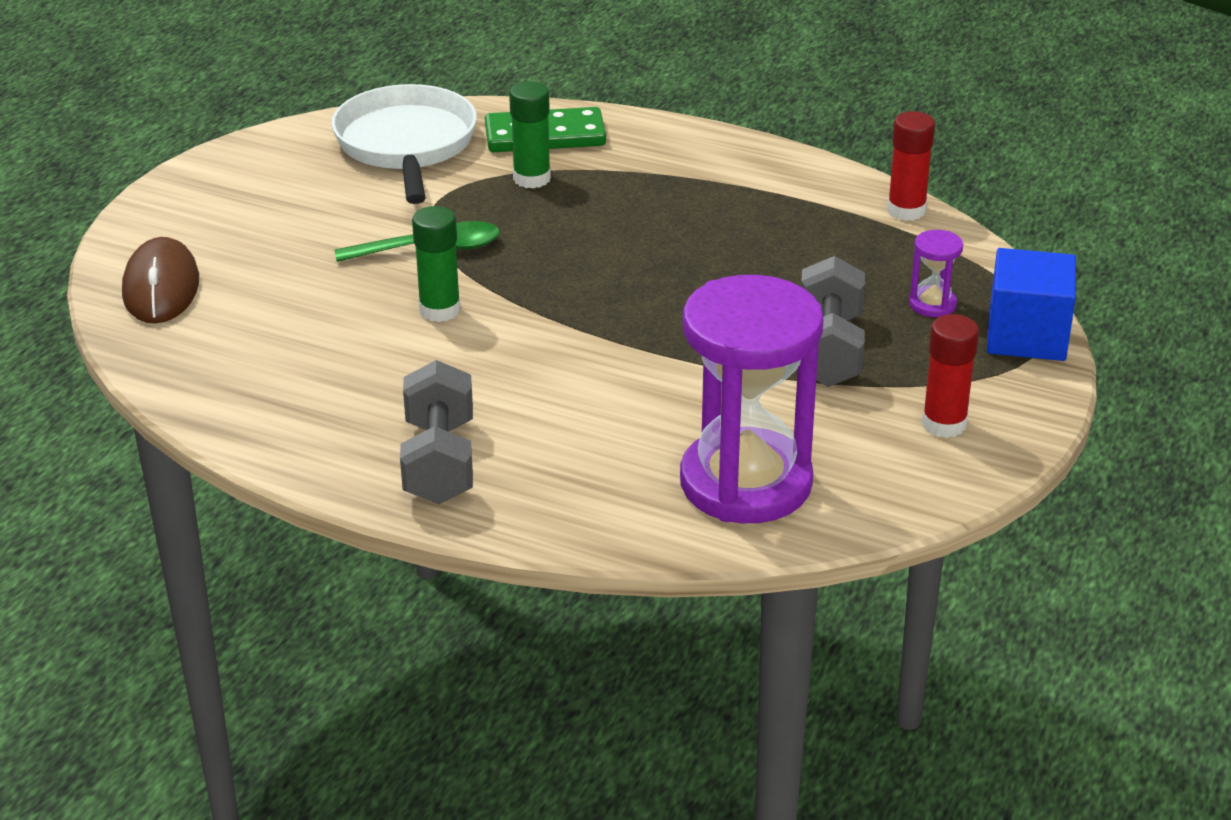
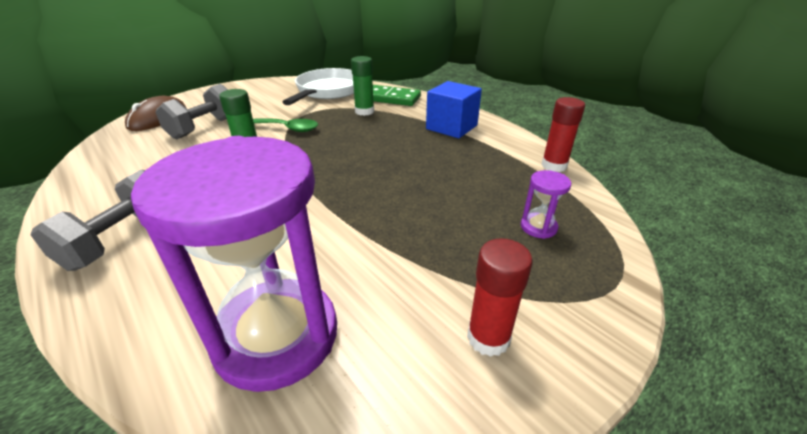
camera: 25 degrees right, 0 degrees up
grey dumbbell [797,256,865,387] -> grey dumbbell moved to [155,84,228,139]
blue cube [987,248,1076,361] -> blue cube moved to [426,81,482,138]

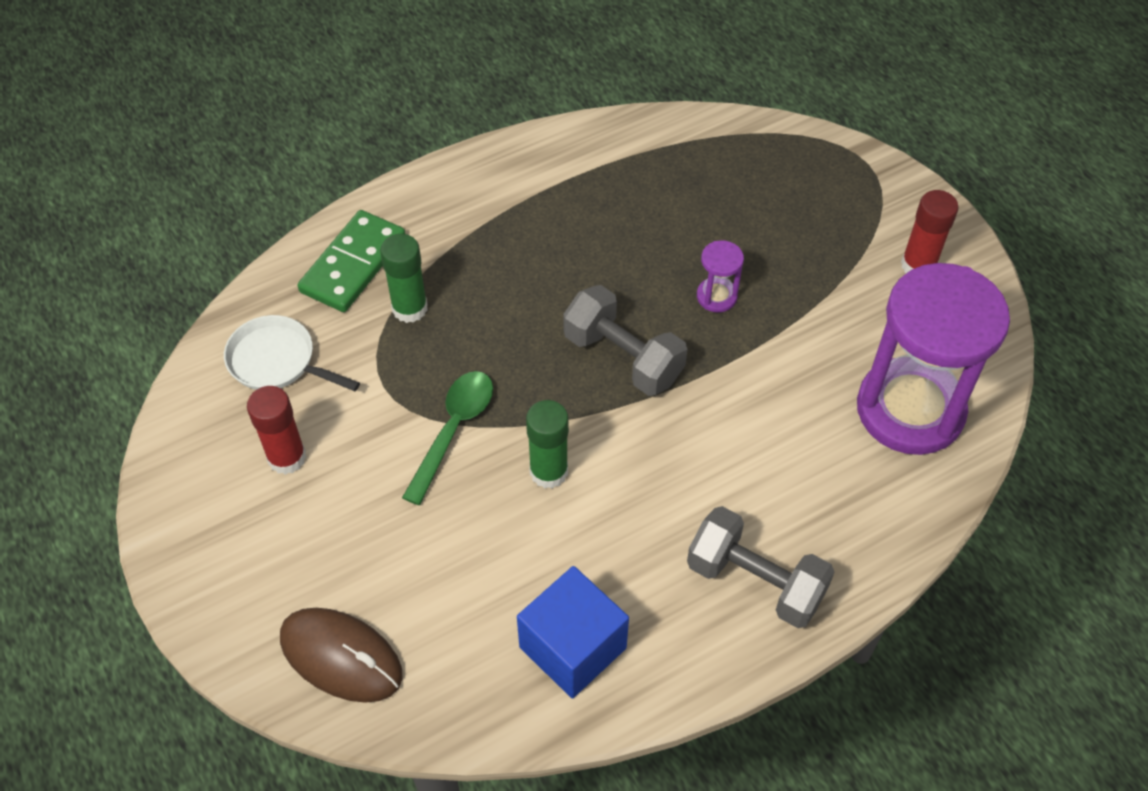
camera: 80 degrees left, 20 degrees up
grey dumbbell [155,84,228,139] -> grey dumbbell moved to [563,285,687,396]
white pan [283,68,354,105] -> white pan [224,315,360,391], size x0.60
blue cube [426,81,482,138] -> blue cube moved to [517,566,629,698]
purple hourglass [521,170,571,239] -> purple hourglass moved to [697,240,744,312]
red glue stick [541,97,585,172] -> red glue stick moved to [247,386,307,475]

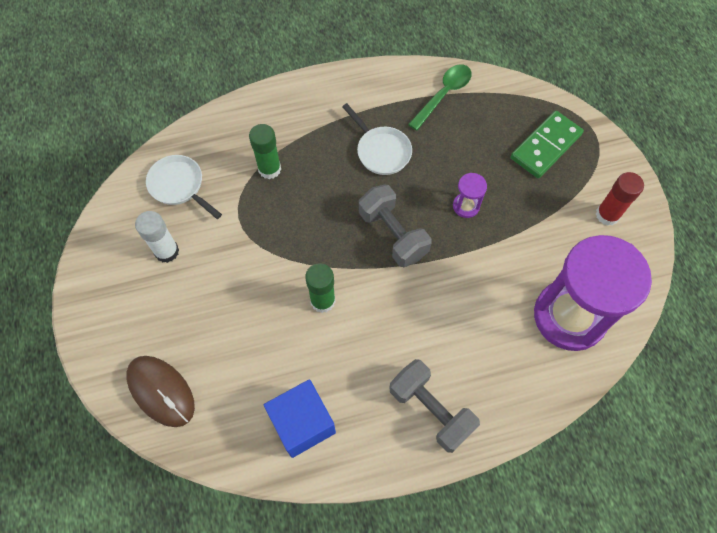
camera: 15 degrees right, 10 degrees up
red glue stick [247,386,307,475] -> white glue stick [135,211,179,263]
green domino [297,210,405,312] -> green domino moved to [511,111,584,178]
green spoon [402,371,493,505] -> green spoon moved to [408,64,472,131]
none -> white pan [342,103,412,175]

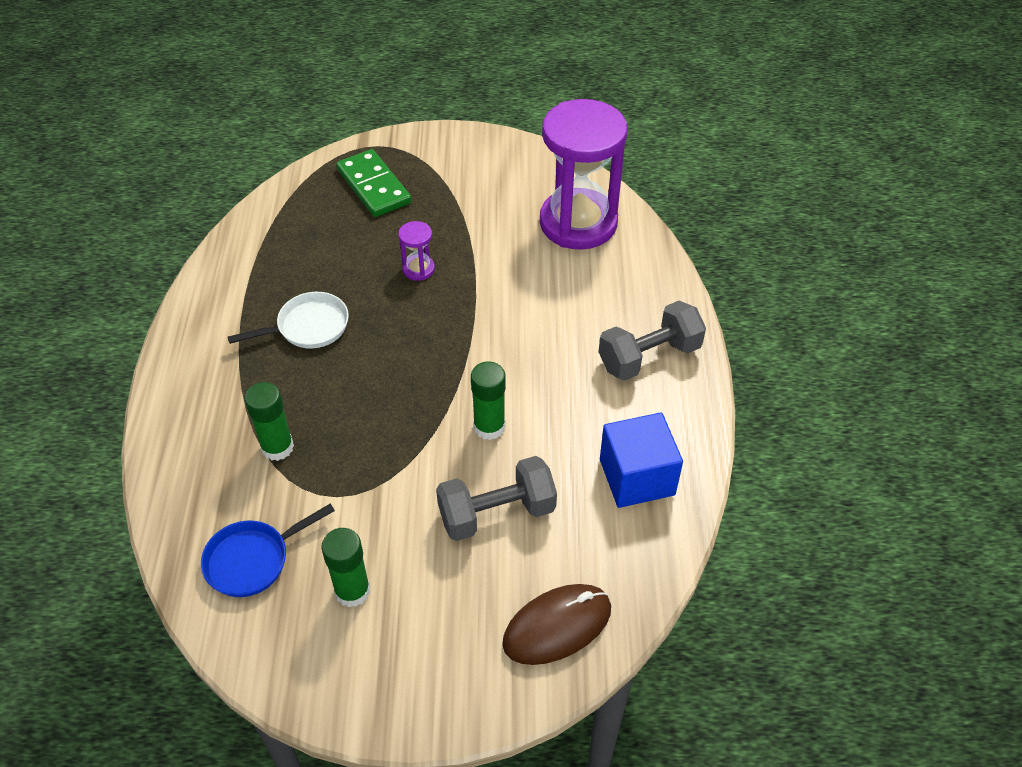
camera: 75 degrees left, 15 degrees down
white glue stick [135,211,179,263] -> green glue stick [321,528,370,607]
white pan [146,155,222,219] -> blue pan [201,503,335,597]
grey dumbbell [359,184,432,267] -> grey dumbbell moved to [436,456,557,541]
green spoon [408,64,472,131] -> none
red glue stick [596,172,644,226] -> none

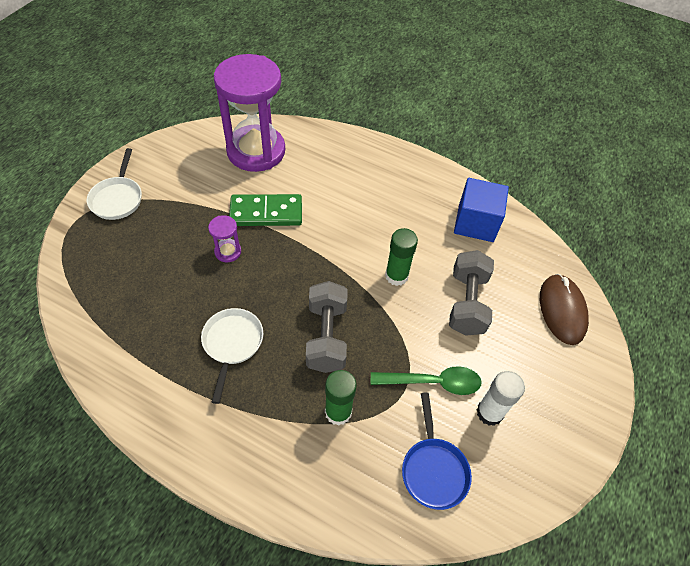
camera: 65 degrees left, 5 degrees up
green glue stick [321,528,370,607] -> white glue stick [477,371,525,426]
green domino [336,149,412,217] -> green domino moved to [229,194,302,226]
grey dumbbell [599,301,706,381] -> grey dumbbell moved to [306,281,347,373]
none -> white pan [87,148,142,220]
none -> green spoon [371,366,482,395]

